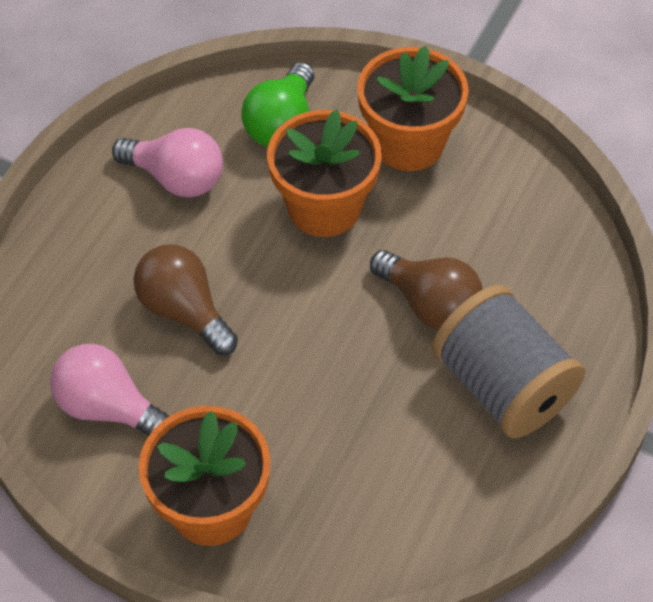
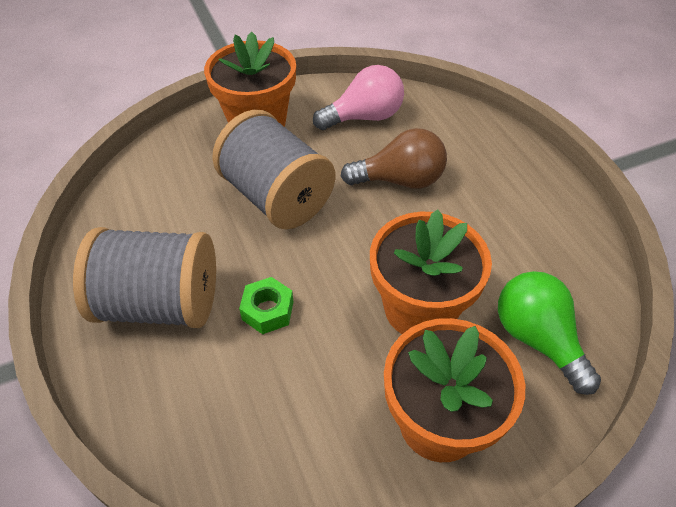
camera: 130 degrees right, 5 degrees down
pink light bulb [112,128,223,198] -> none
brown light bulb [370,250,483,330] -> green nut [239,277,293,334]
none -> grey spool [212,110,335,230]

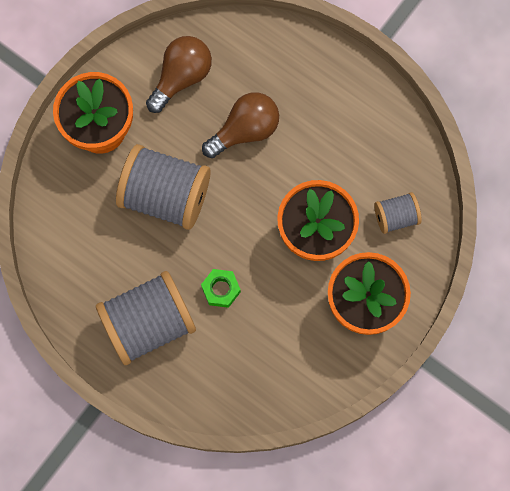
camera: 30 degrees left, 25 degrees up
pink light bulb [313,65,404,130] -> brown light bulb [146,36,212,113]
green light bulb [498,271,601,395] -> grey spool [374,192,422,234]

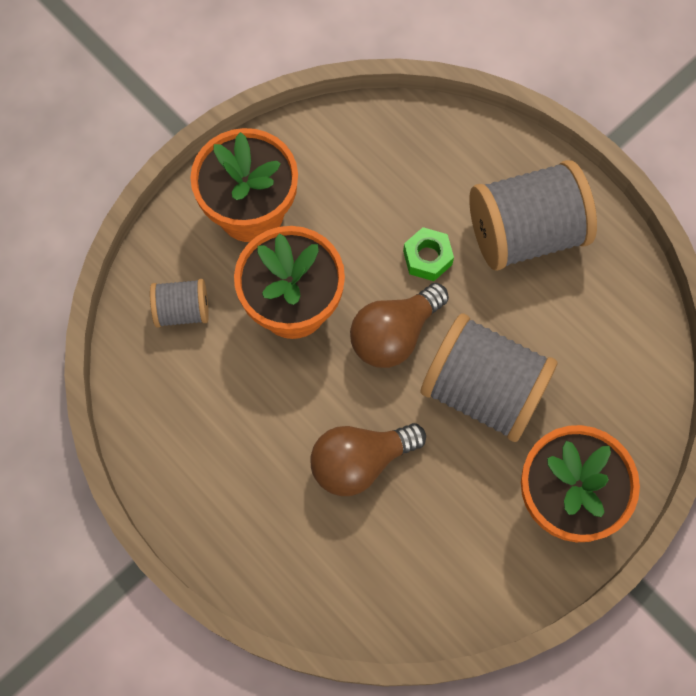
camera: 170 degrees left, 5 degrees down
brown light bulb [146,36,212,113] -> brown light bulb moved to [350,283,449,368]

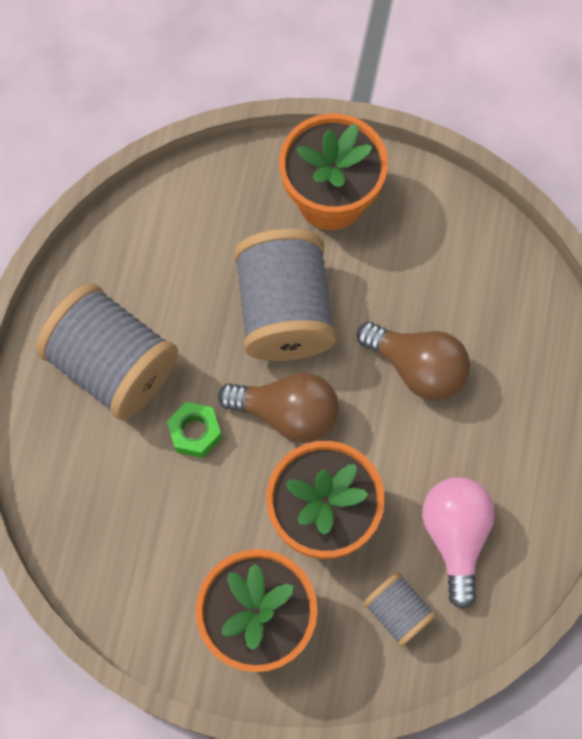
camera: 125 degrees left, 0 degrees up
none -> pink light bulb [423,477,495,609]

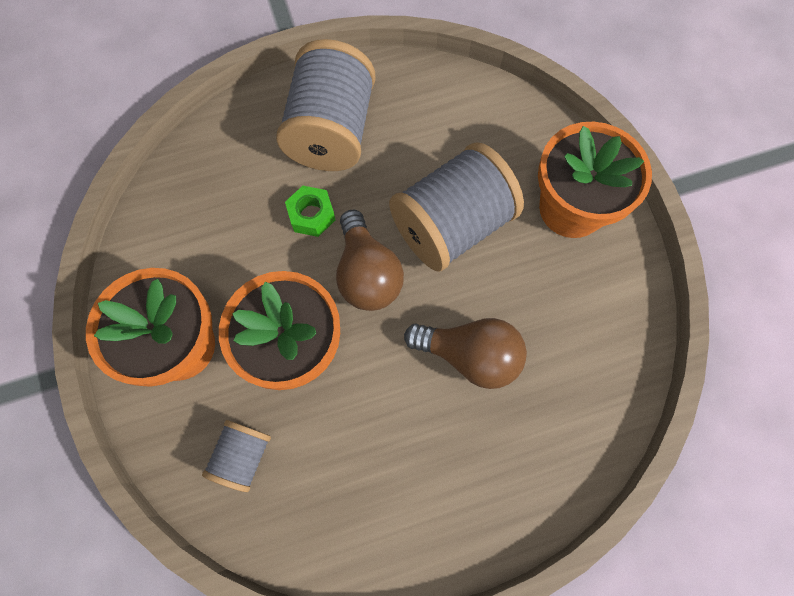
camera: 60 degrees right, 0 degrees up
brown light bulb [357,322,470,401] -> brown light bulb turned 75 degrees counterclockwise [404,318,527,389]
pink light bulb [423,477,495,609] -> none

